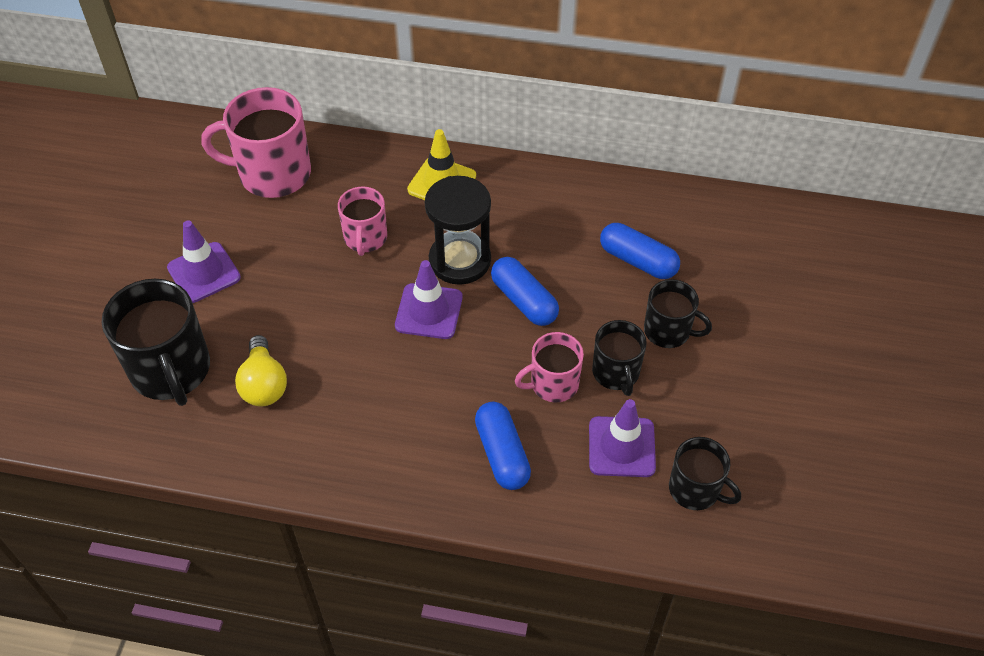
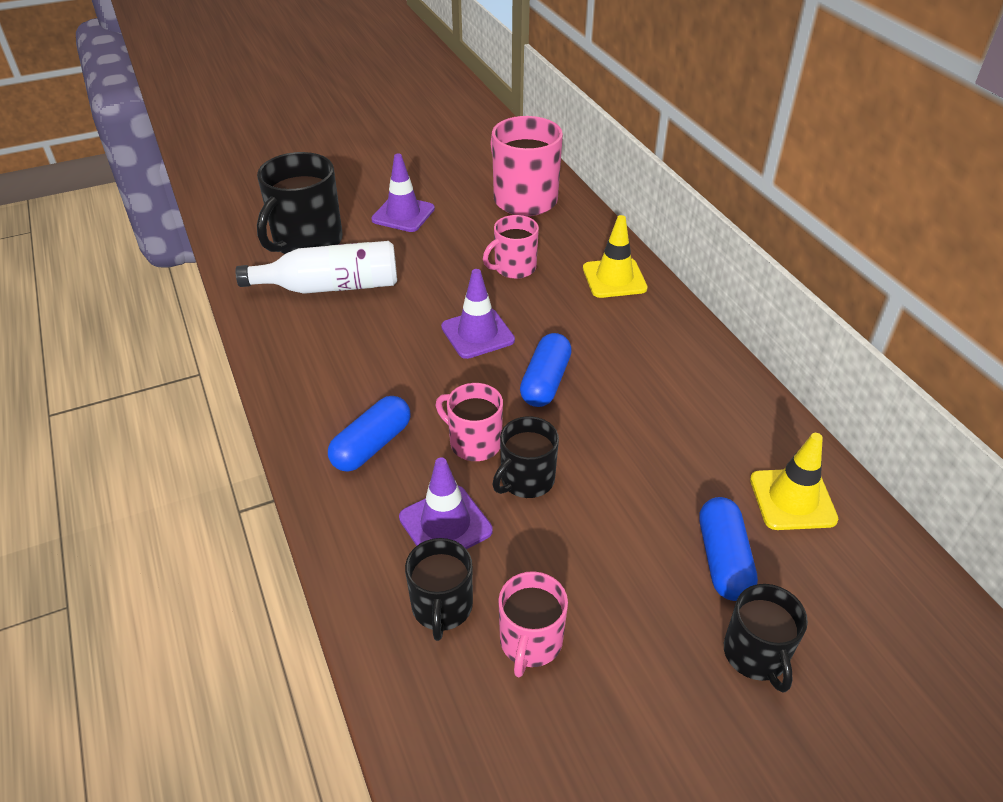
camera: 55 degrees right, 10 degrees down
yellow light bulb [235,335,287,407] -> white bottle [236,241,397,294]
black hourglass [425,176,491,285] -> none
blue capsule [600,223,680,279] -> blue capsule moved to [699,497,758,601]
black mug [644,279,712,348] -> black mug moved to [724,584,808,693]
none -> pink mug [498,571,568,677]
none -> yellow traffic cone [750,433,839,530]

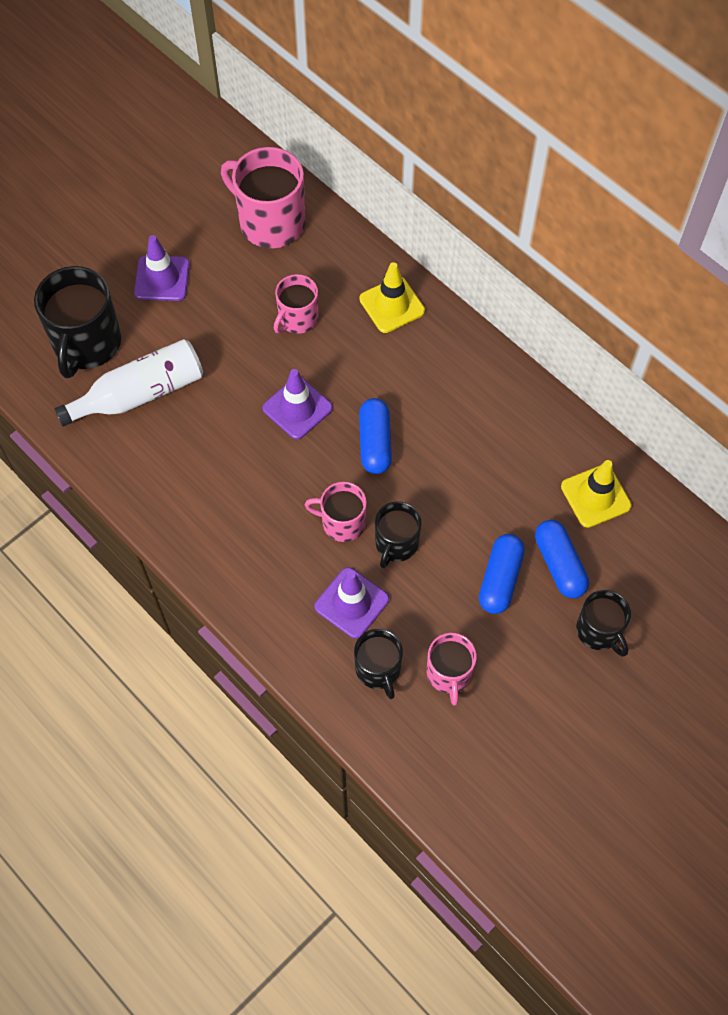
camera: 20 degrees left, 20 degrees up
blue capsule [328,396,411,472] -> blue capsule moved to [479,534,525,614]

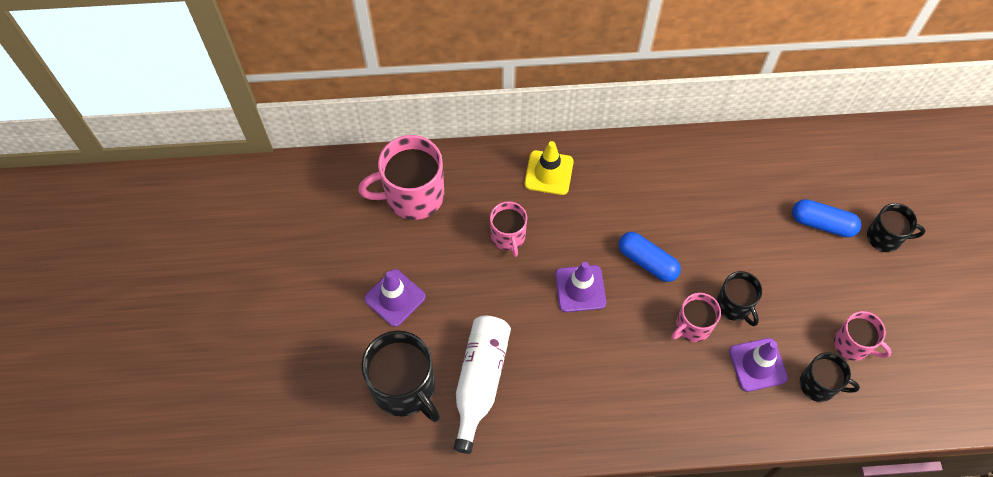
camera: 50 degrees left, 0 degrees up
blue capsule [479,534,525,614] -> none
yellow traffic cone [561,460,632,528] -> none

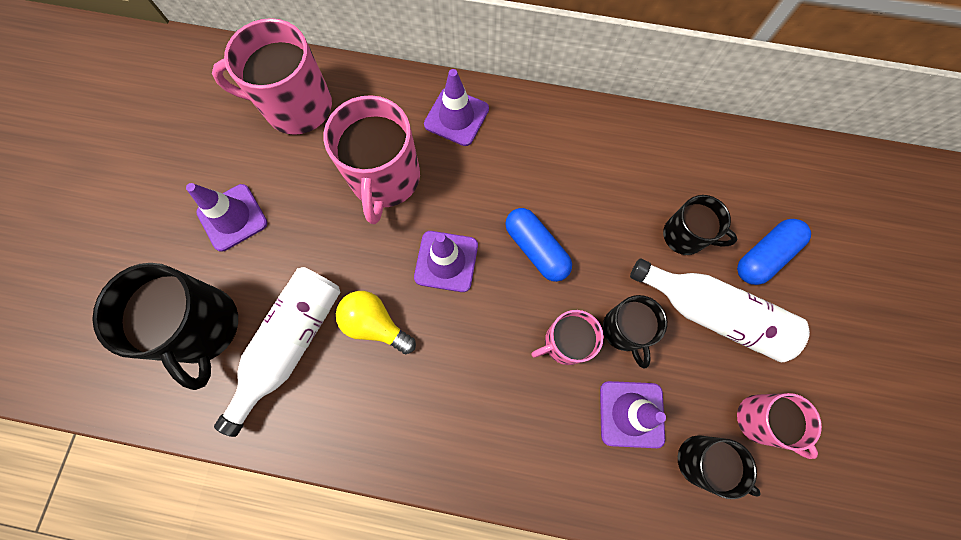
camera: 15 degrees right, 10 degrees up
pink mug [490,201,527,257] -> pink mug [324,95,420,224], size x1.70
yellow traffic cone [524,141,574,195] -> purple traffic cone [424,69,489,146]
blue capsule [792,199,861,237] -> blue capsule turned 75 degrees counterclockwise [737,219,811,285]
black mug [867,203,925,252] -> black mug moved to [663,195,737,255]
none -> yellow light bulb [336,291,416,354]
none -> white bottle [630,258,810,362]

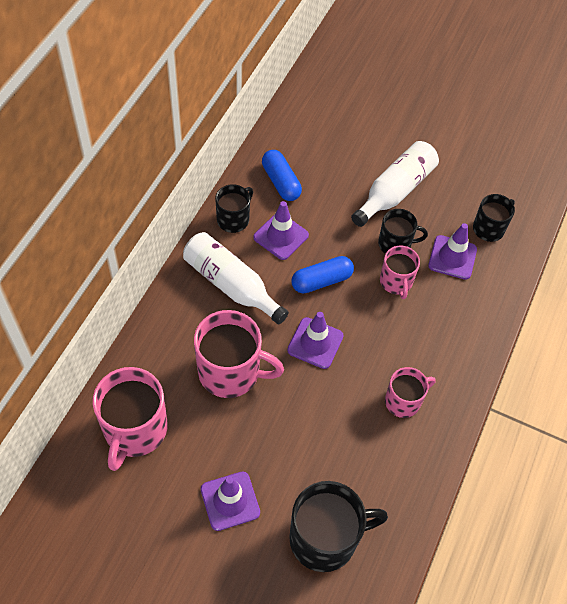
camera: 80 degrees left, 15 degrees down
white bottle [214,267,341,437] -> white bottle moved to [183,232,289,325]
yellow light bulb [336,291,416,354] -> none
purple traffic cone [424,69,489,146] -> purple traffic cone moved to [253,201,309,260]
black mug [663,195,737,255] -> black mug moved to [215,184,253,233]
blue capsule [737,219,811,285] -> blue capsule moved to [262,150,302,201]
pink mug [737,393,822,459] -> pink mug moved to [385,367,436,418]

